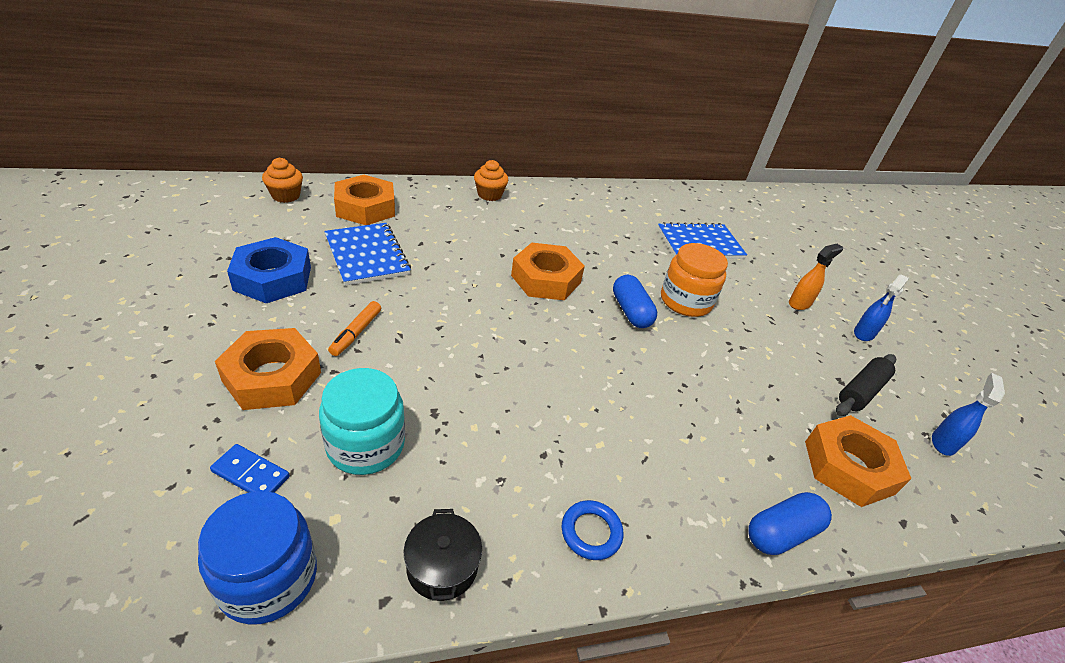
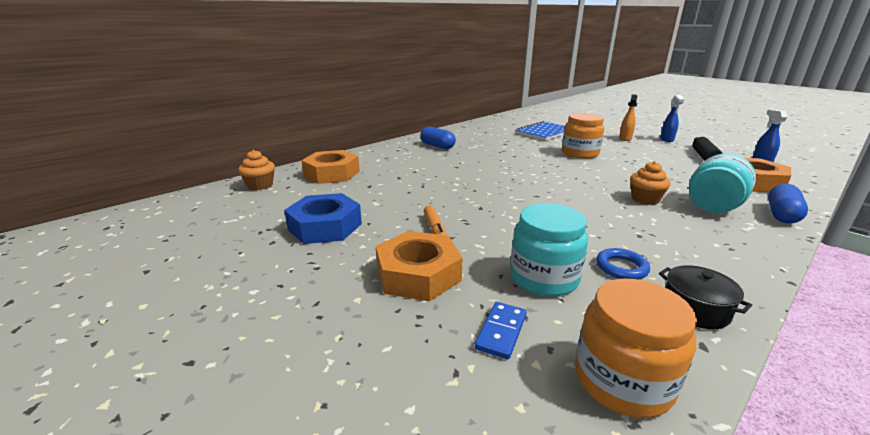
camera: 25 degrees left, 15 degrees down
blue jar [198,491,317,625] -> orange jar [575,278,697,418]
blue domino [210,444,290,493] -> blue domino turned 60 degrees counterclockwise [475,302,527,359]
blue notebook [324,223,411,286] -> none
orange cupcake [474,160,508,201] -> orange cupcake moved to [630,161,671,205]
orange nut [511,243,585,300] -> none
blue ring [562,500,624,560] -> blue ring moved to [596,248,650,280]
blue capsule [613,275,657,328] -> blue capsule moved to [420,127,456,149]
none -> turquoise jar [689,154,756,213]

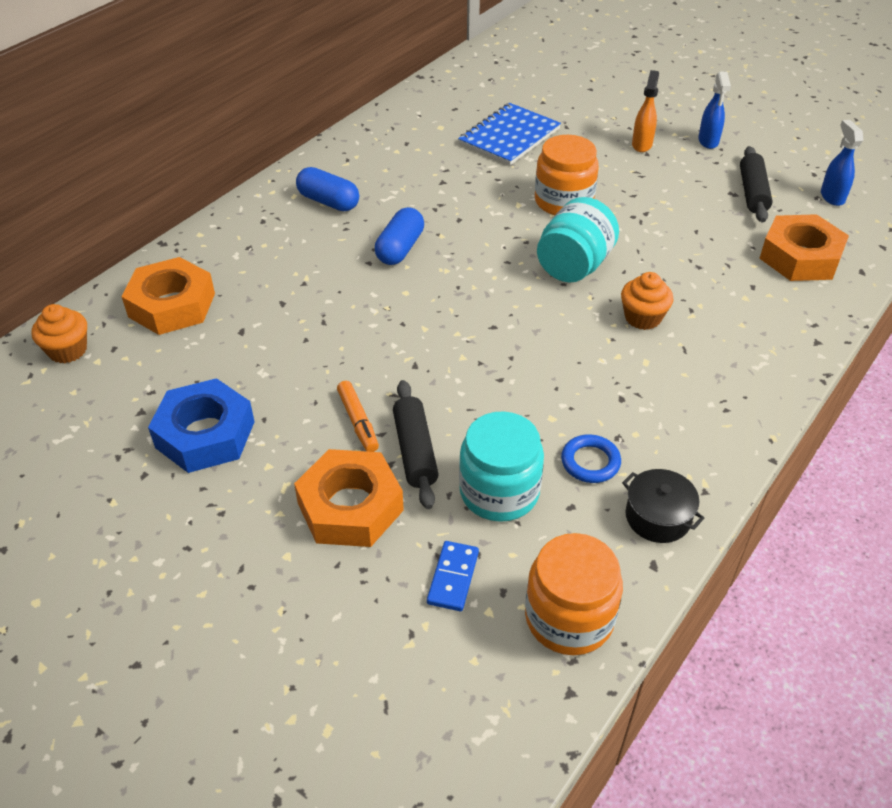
camera: 10 degrees left, 20 degrees up
turquoise jar [689,154,756,213] -> turquoise jar moved to [537,197,619,283]
blue capsule [768,184,808,224] -> blue capsule moved to [375,207,424,265]
none -> black rolling pin [393,380,439,509]

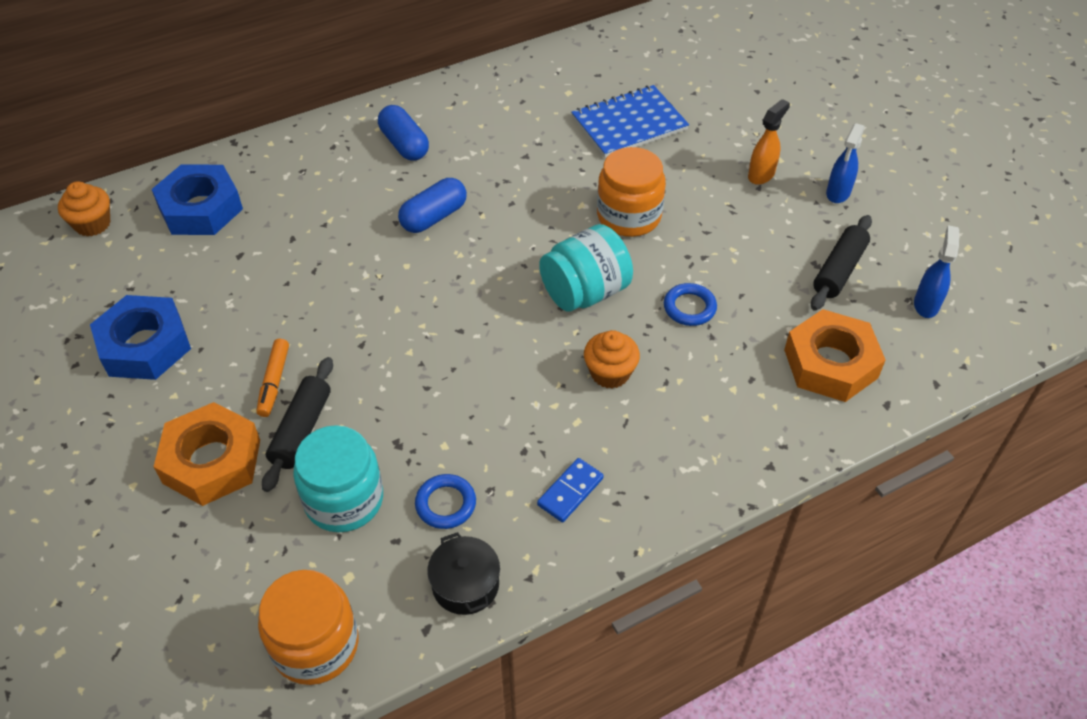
camera: 25 degrees right, 5 degrees up
orange nut [122,257,215,335] -> blue nut [152,164,243,235]
blue domino [427,541,479,611] -> blue domino moved to [537,458,604,522]
none -> blue ring [664,283,717,326]

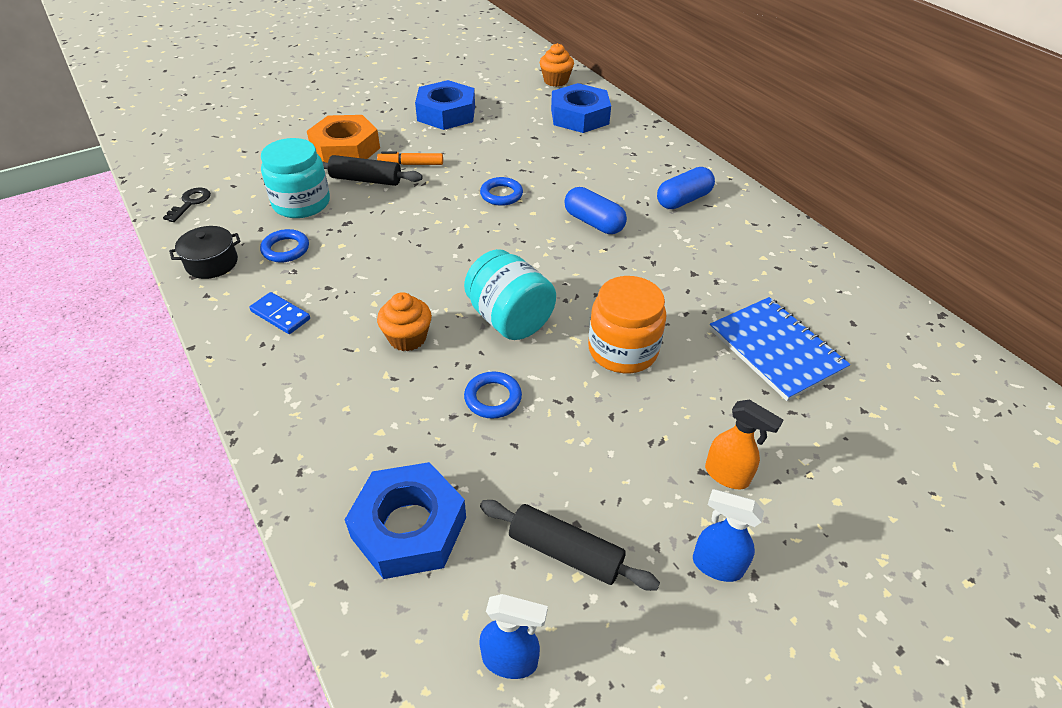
camera: 85 degrees right, 5 degrees down
orange jar [258,570,359,685] -> black key [163,187,211,222]
orange nut [784,309,886,402] -> blue nut [345,462,466,579]
none -> blue ring [480,177,523,206]

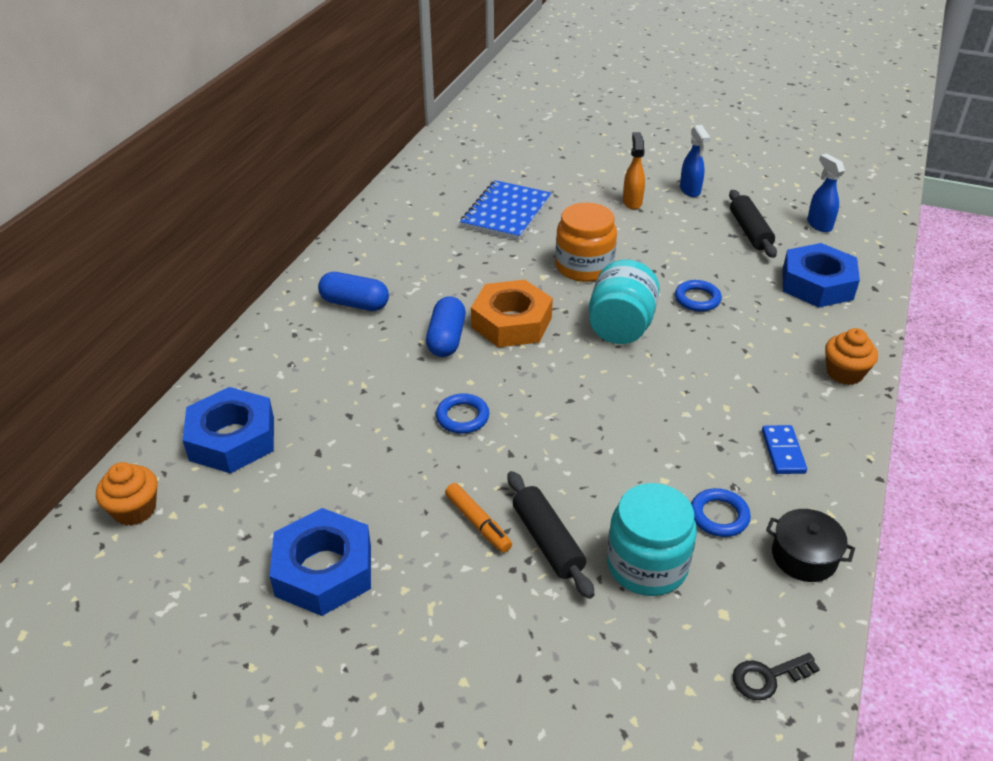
camera: 125 degrees left, 5 degrees down
orange nut [307,115,380,163] -> orange nut moved to [471,280,553,347]
orange cupcake [377,292,432,351] -> orange cupcake moved to [825,328,878,385]

